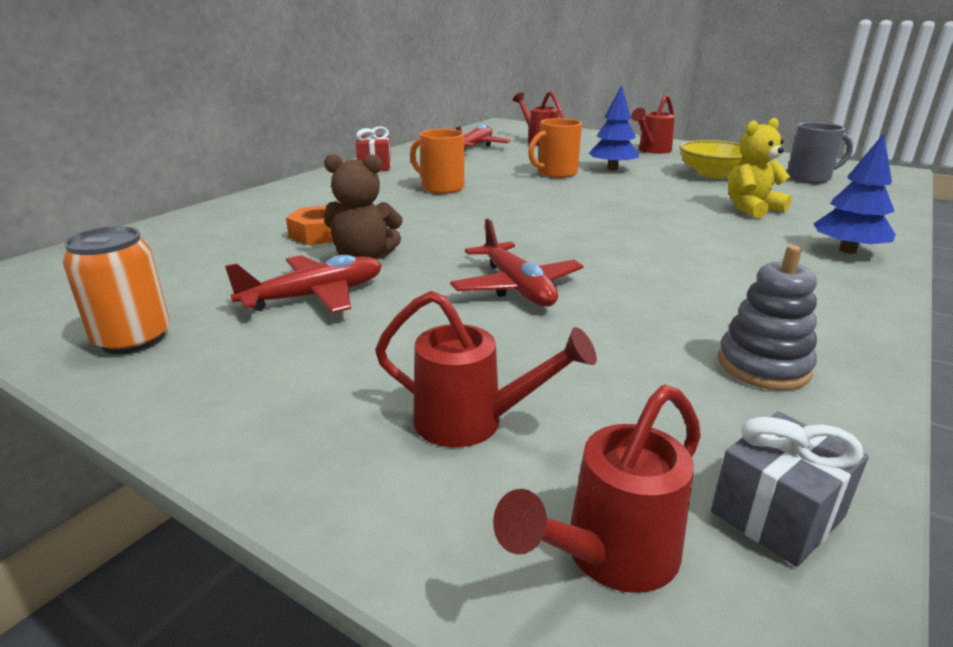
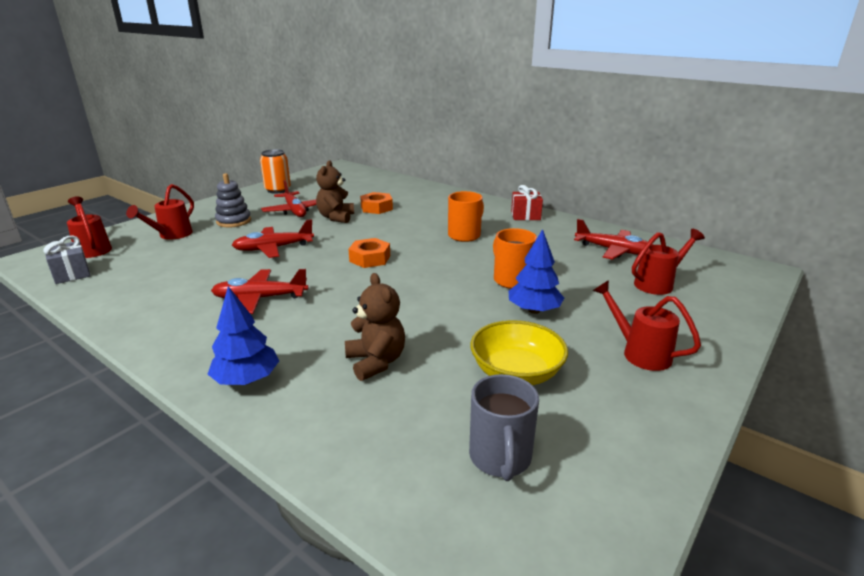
camera: 95 degrees right, 0 degrees up
grey stacking toy [718,245,817,390] -> grey stacking toy moved to [215,173,251,227]
yellow teddy bear [728,118,792,218] -> brown teddy bear [345,273,405,381]
none -> red plane [211,269,308,314]
none -> orange nut [348,238,390,268]

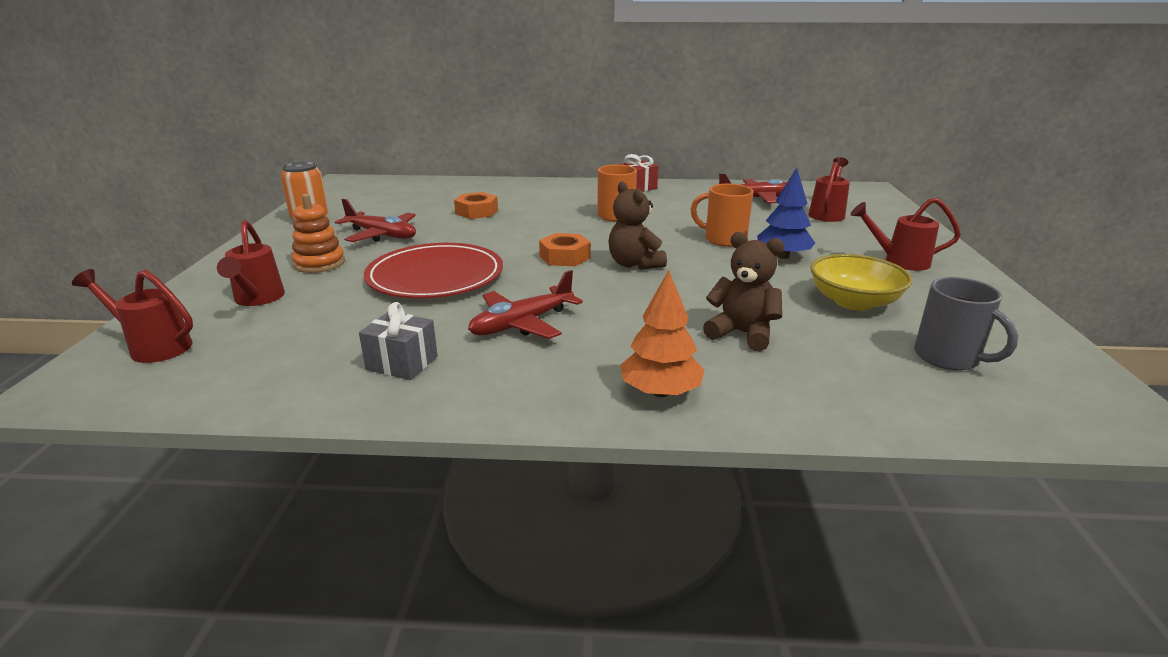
camera: 35 degrees left, 0 degrees up
grey gift [43,236,91,284] -> grey gift moved to [359,302,438,380]
blue tree [208,286,279,385] -> orange tree [620,270,704,397]
grey stacking toy [215,173,251,227] -> orange stacking toy [292,194,345,273]
red plane [232,219,314,258] -> red plate [364,243,503,298]
brown teddy bear [316,160,354,223] -> brown teddy bear moved to [608,182,667,270]

